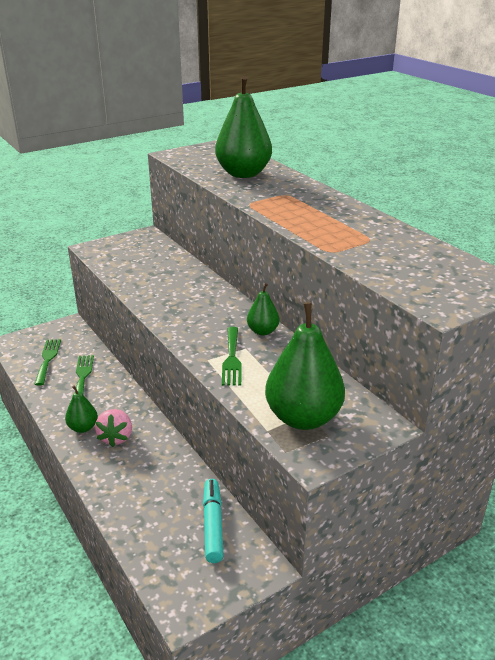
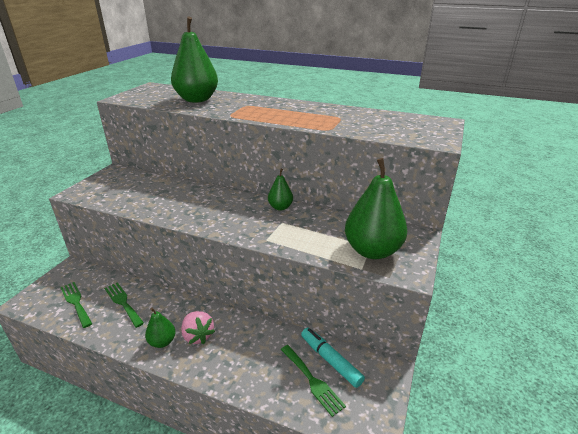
camera: 35 degrees left, 0 degrees up
green fork [222,327,242,386] -> green fork moved to [281,345,346,417]

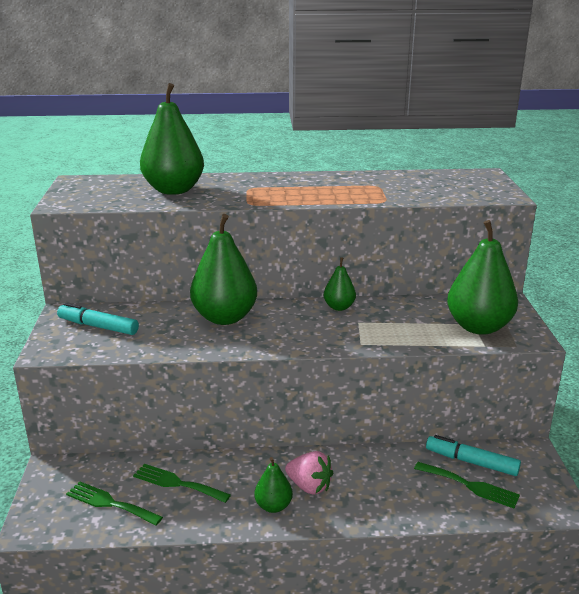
camera: 25 degrees left, 5 degrees down
none -> turquoise marker [57,303,139,335]
none -> green pear [190,214,257,325]

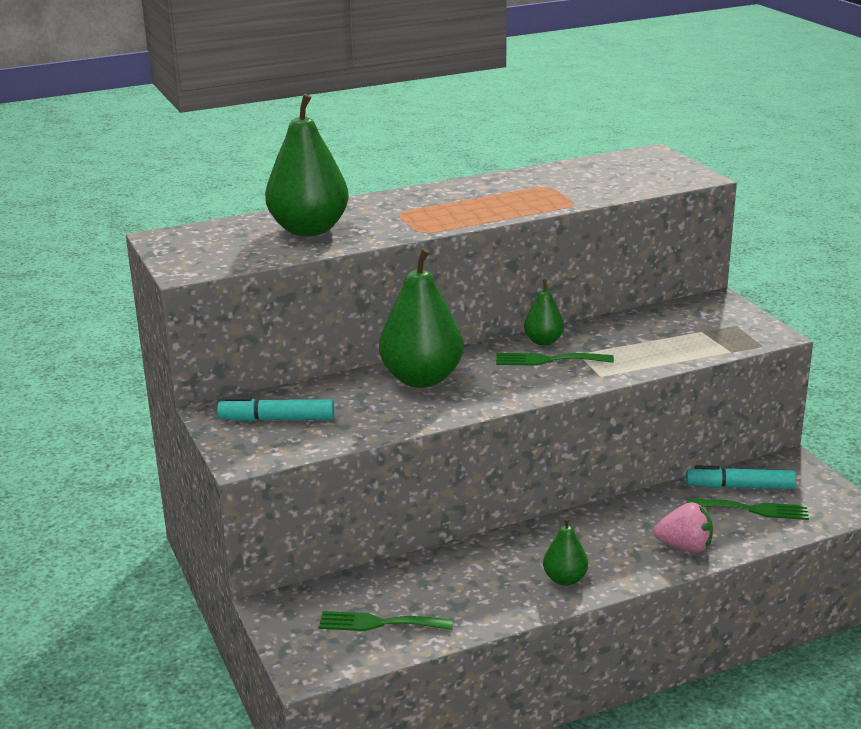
camera: 20 degrees left, 0 degrees up
green fork [133,464,231,503] -> green fork moved to [496,353,614,365]
pink strawberry [285,451,333,495] -> pink strawberry moved to [654,502,713,553]
green pear [447,220,518,335] -> none

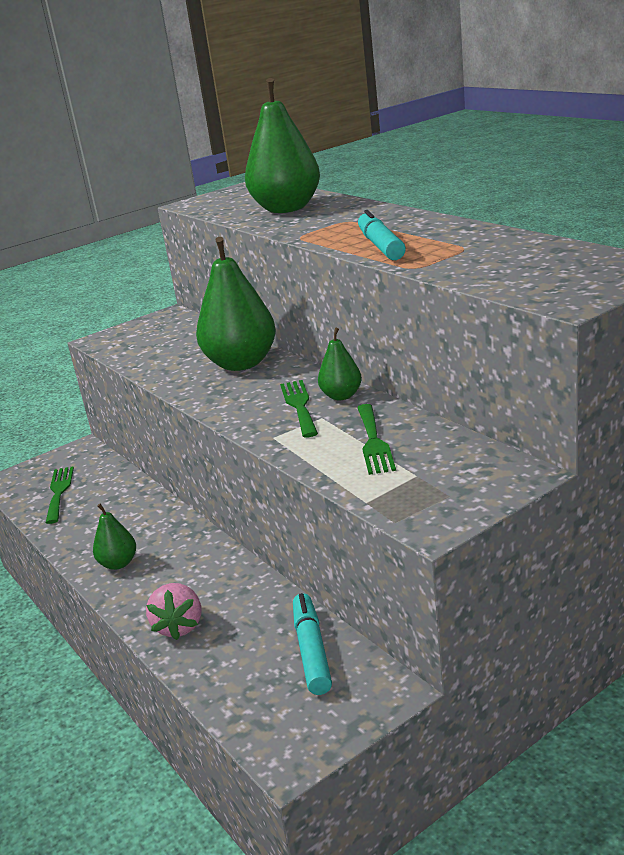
camera: 80 degrees right, 0 degrees up
turquoise marker [217,397,334,421] -> turquoise marker moved to [358,210,406,260]
green fork [687,499,809,520] -> green fork moved to [357,404,396,475]

